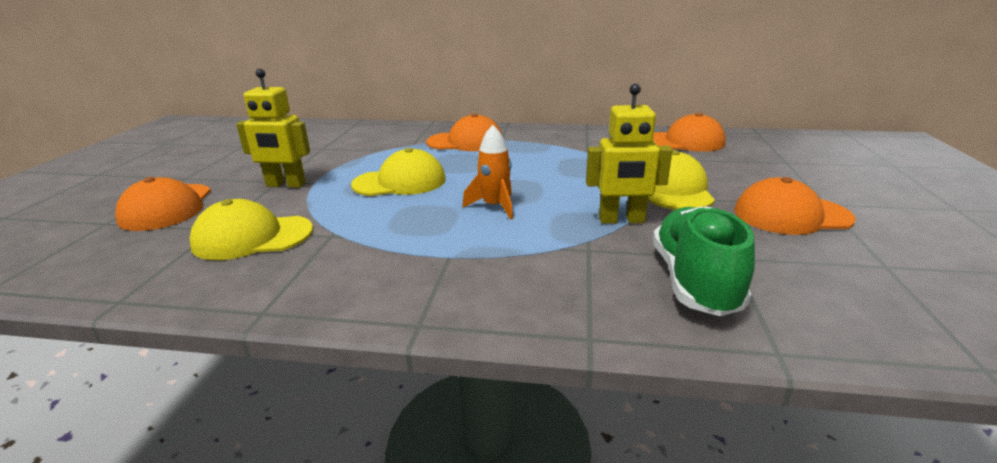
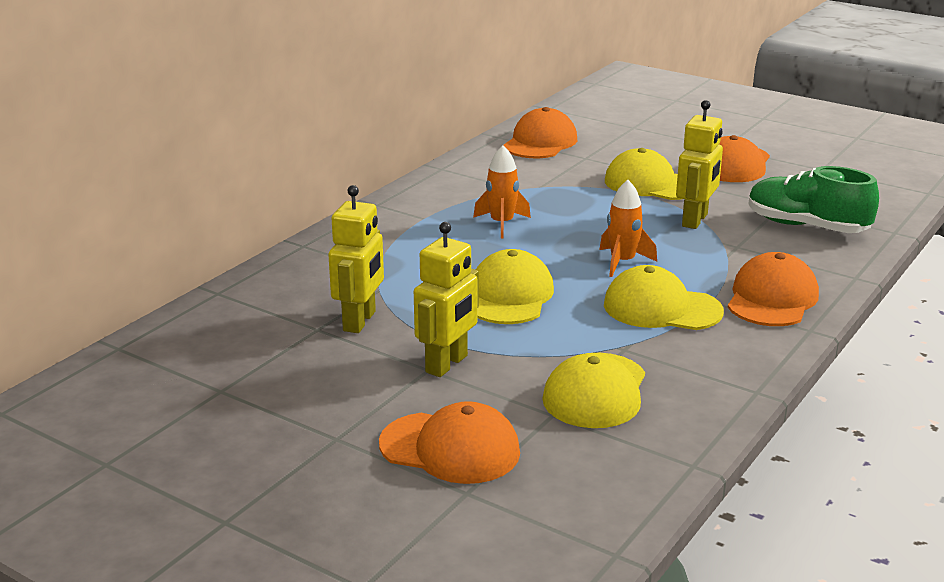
camera: 65 degrees left, 0 degrees up
orange cap [426,113,503,151] -> orange cap moved to [728,252,819,326]
none -> yellow robot [328,185,384,333]
none -> orange rocket [473,145,531,238]
none -> yellow cap [604,265,724,330]

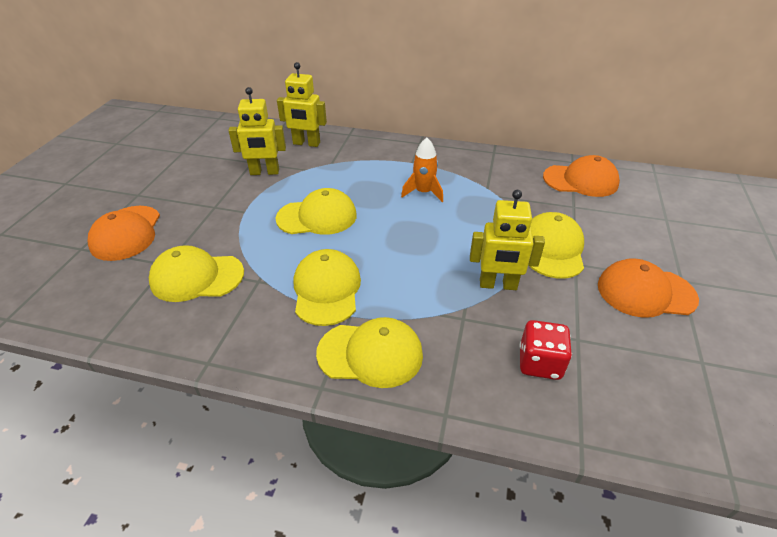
camera: 70 degrees right, 15 degrees up
yellow robot [414,222,479,377] -> yellow robot moved to [277,62,327,147]
orange rocket [599,180,657,277] -> none
orange cap [728,252,819,326] -> yellow cap [316,317,423,388]
green shoe [748,166,879,233] -> red dice [520,320,572,380]

